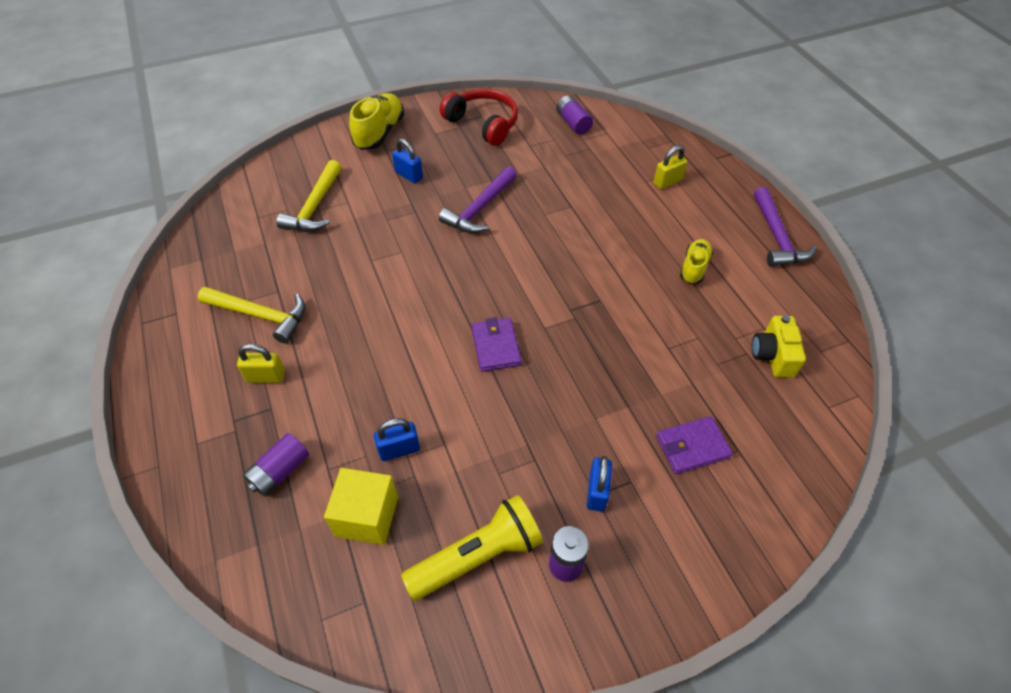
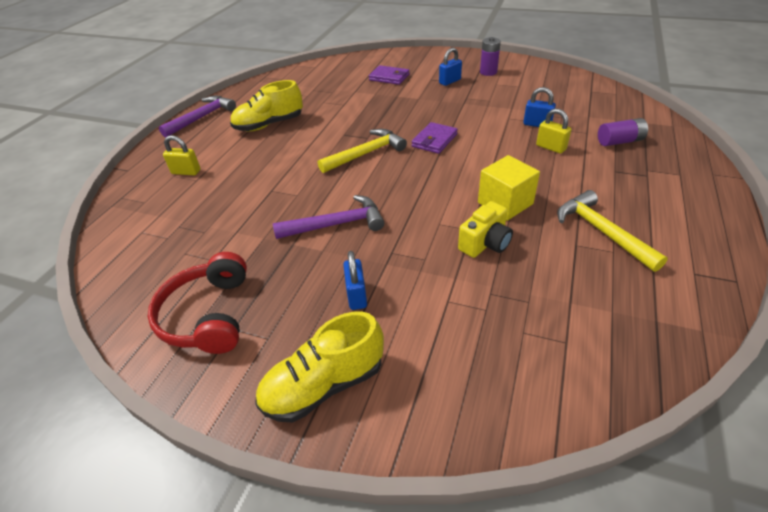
camera: 135 degrees left, 10 degrees down
yellow padlock [237,344,285,383] -> yellow padlock moved to [536,108,571,154]
yellow hammer [276,160,341,232] -> yellow hammer moved to [318,129,407,173]
yellow cube [324,468,398,545] -> yellow cube moved to [478,155,540,221]
yellow flashlight [401,495,543,600] -> none
purple battery [556,95,593,135] -> none
yellow shoe [680,239,713,284] -> yellow shoe [230,80,303,131], size x1.63
yellow camera [752,315,806,378] -> yellow camera moved to [458,201,513,258]

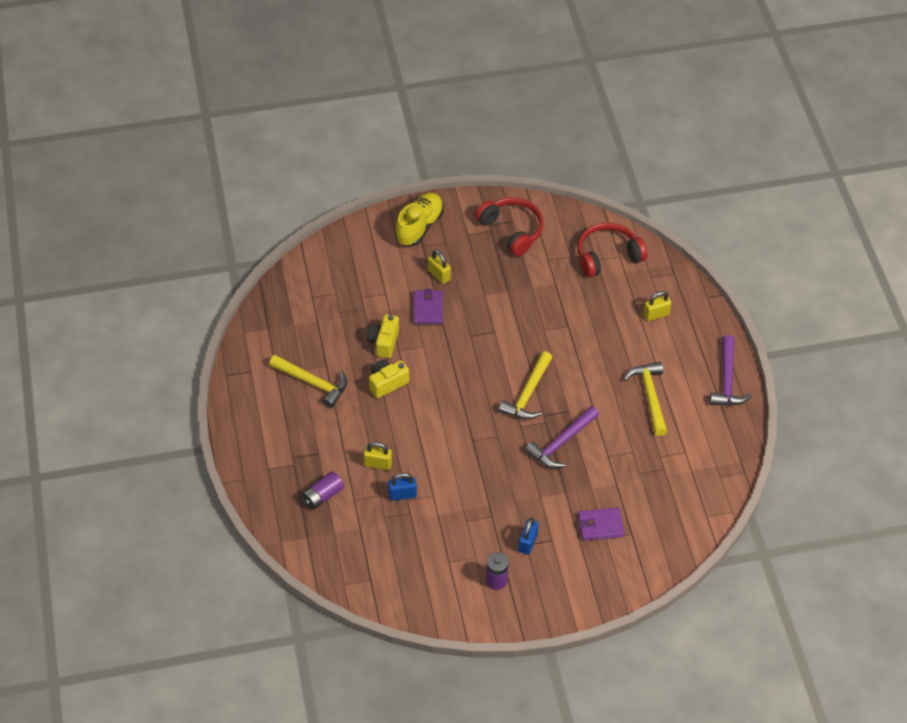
camera: 145 degrees right, 10 degrees up
yellow shoe [230,80,303,131] -> yellow hammer [623,362,667,436]
purple hammer [273,195,384,239] -> purple hammer moved to [525,406,599,468]
blue padlock [343,251,367,310] -> yellow padlock [428,250,451,284]
purple wallet [412,122,458,154] -> purple wallet moved to [414,289,443,324]
yellow cube [478,155,540,221] -> yellow camera [369,360,409,398]
none -> red headphones [578,223,648,277]

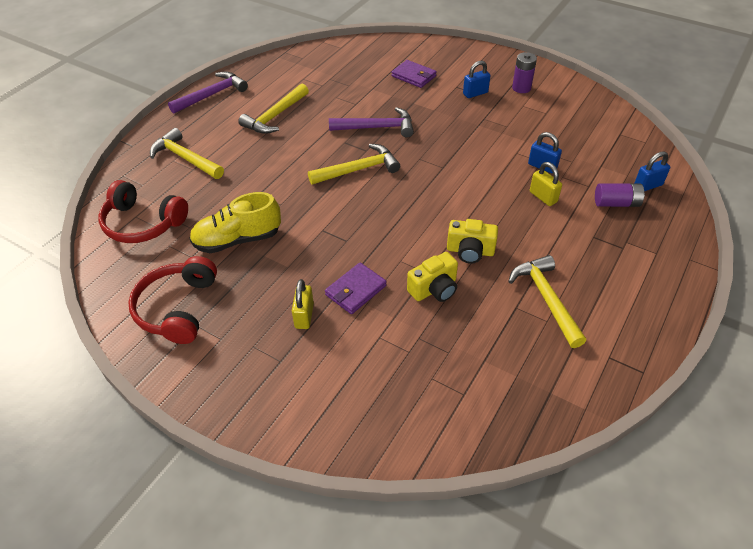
camera: 135 degrees left, 5 degrees down
yellow shoe [395,193,444,246] -> yellow shoe moved to [189,192,281,253]
yellow padlock [643,291,671,321] -> yellow hammer [150,128,224,179]
none -> blue padlock [634,151,670,191]

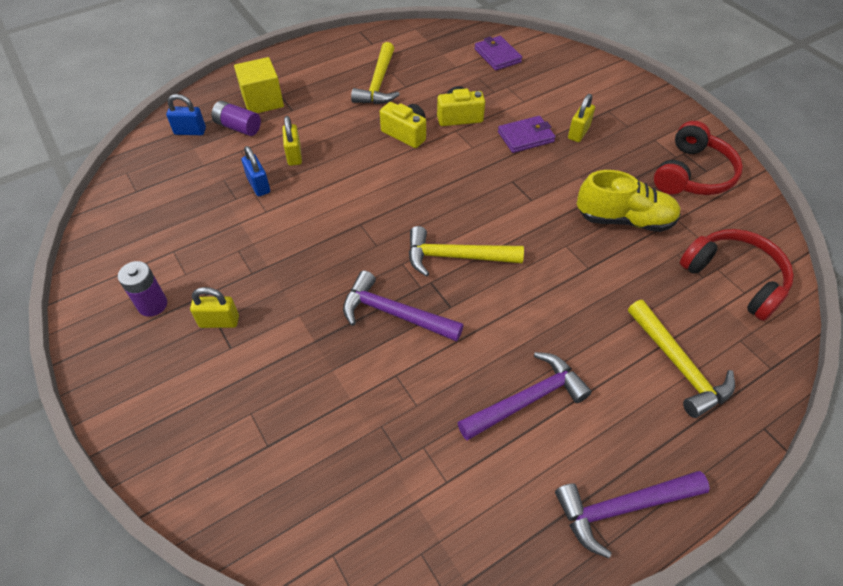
camera: 155 degrees left, 5 degrees up
yellow hammer [238,84,309,134] -> purple hammer [457,352,592,440]
purple wallet [392,60,437,88] -> purple wallet moved to [475,36,522,71]
blue padlock [463,61,491,98] -> yellow padlock [190,287,239,328]
none -> yellow cube [234,57,284,113]

